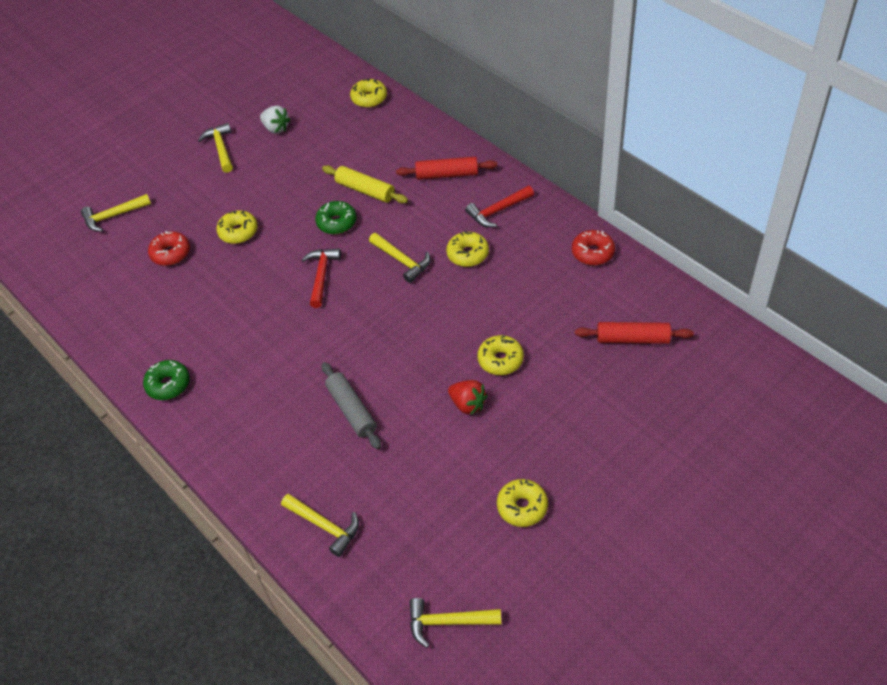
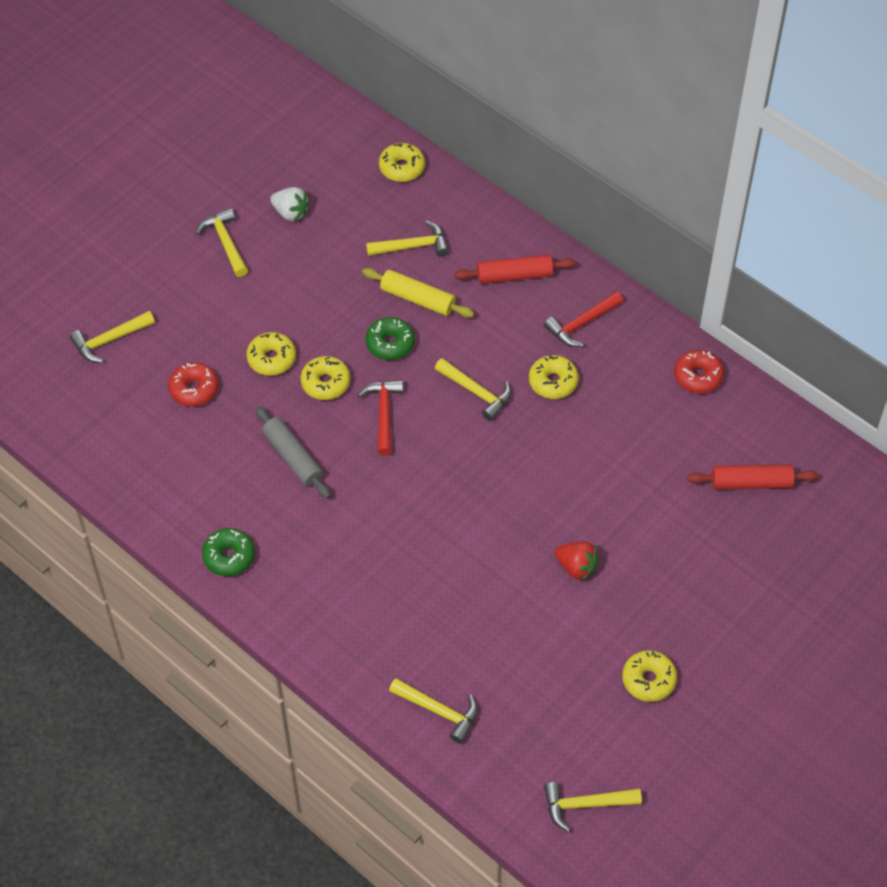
camera: 10 degrees left, 5 degrees up
grey rolling pin [322,362,381,449] -> grey rolling pin moved to [255,406,331,499]
yellow donut [477,335,524,375] -> yellow donut moved to [300,356,350,400]
none -> yellow hammer [366,220,449,257]

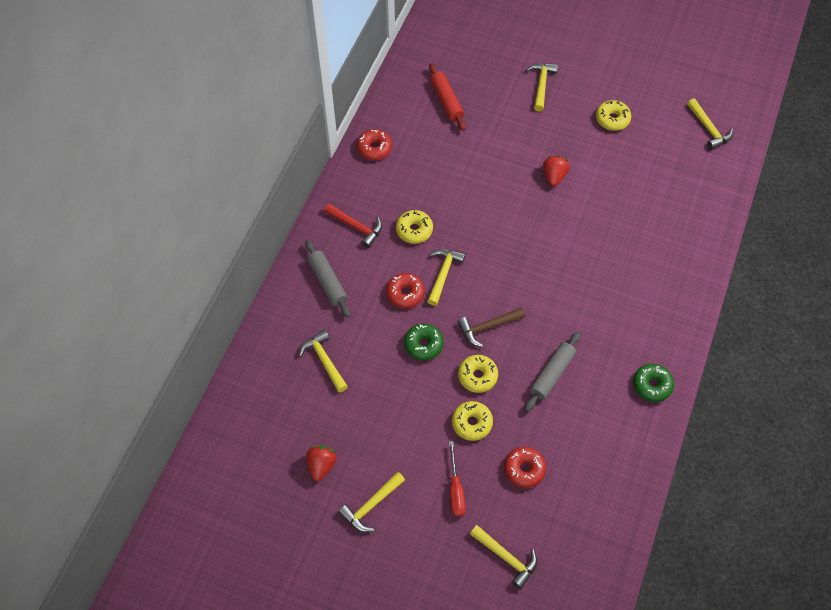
camera: 110 degrees left, 5 degrees up
white strawberry [270,187,310,221] -> red strawberry [306,445,337,482]
red hammer [358,380,403,456] -> brown hammer [458,307,525,347]
yellow rolling pin [362,268,474,318] -> none
yellow donut [379,143,425,182] -> none
yellow hammer [389,678,478,744] -> yellow hammer moved to [526,63,558,111]
red rolling pin [454,254,576,284] -> grey rolling pin [305,240,350,318]
none -> red donut [386,273,425,309]
none -> red screwdriver [449,441,466,517]

